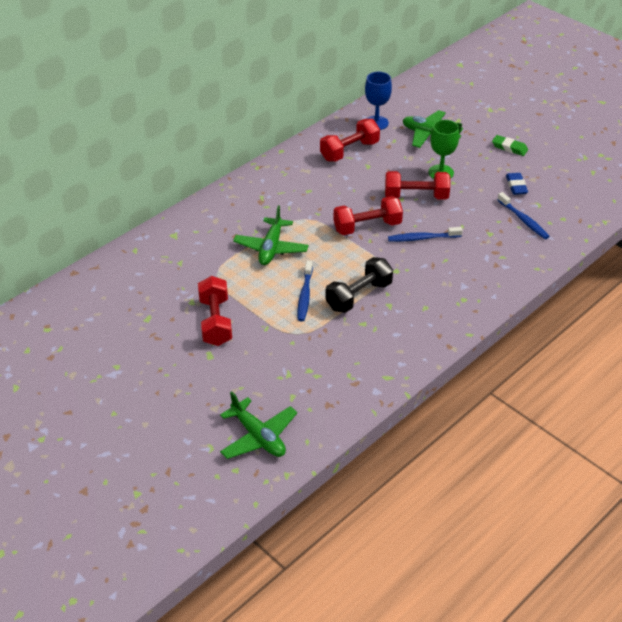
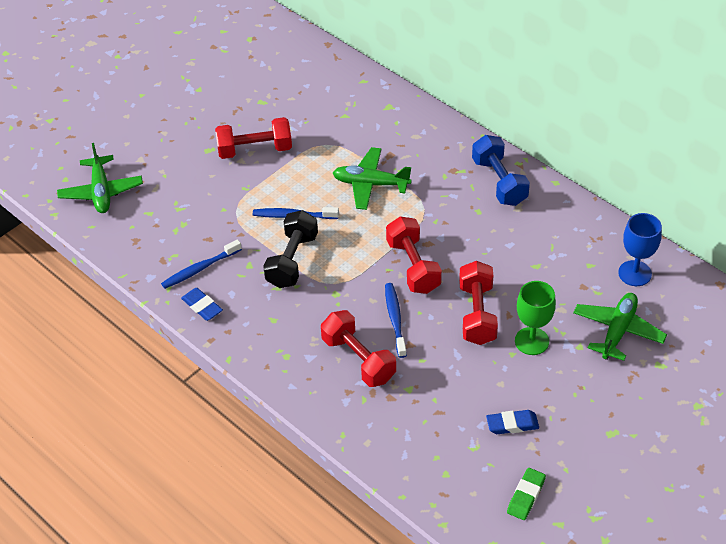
camera: 90 degrees right, 5 degrees up
green plane [220,391,297,459] -> green plane turned 60 degrees counterclockwise [57,143,143,213]
red dumbbell [320,119,380,162] -> red dumbbell moved to [321,310,396,387]
black dumbbell [325,257,393,313] -> black dumbbell turned 60 degrees clockwise [263,210,318,288]
green eraser [492,135,528,156] -> green eraser moved to [507,468,546,520]
blue toothbrush [497,192,550,239] -> blue toothbrush moved to [161,239,242,289]
none -> blue eraser [181,288,223,321]
none -> blue dumbbell [472,135,530,206]

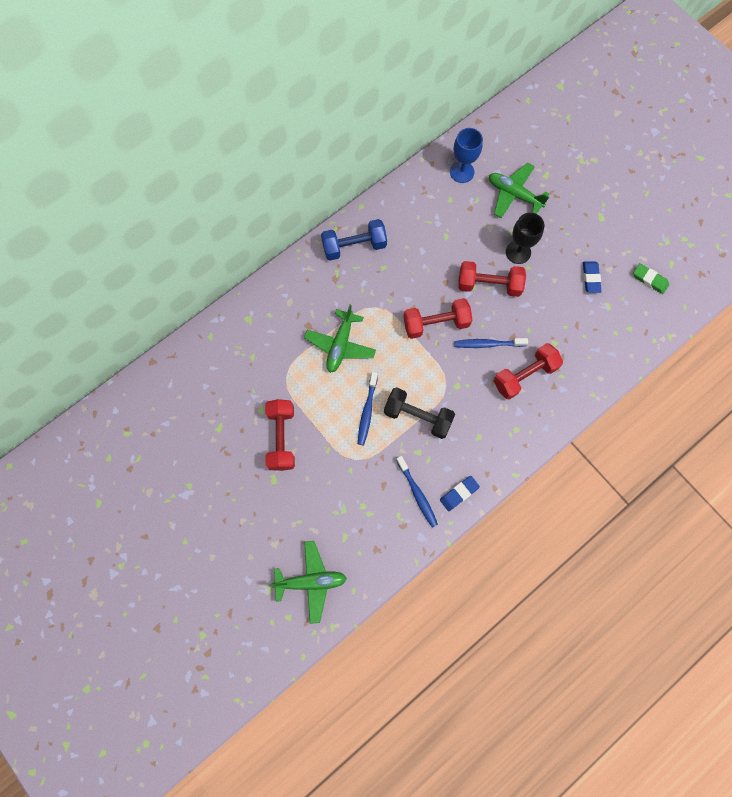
camera: 85 degrees left, 25 degrees up
green goblet [515,281,556,355] -> black goblet [506,213,545,264]

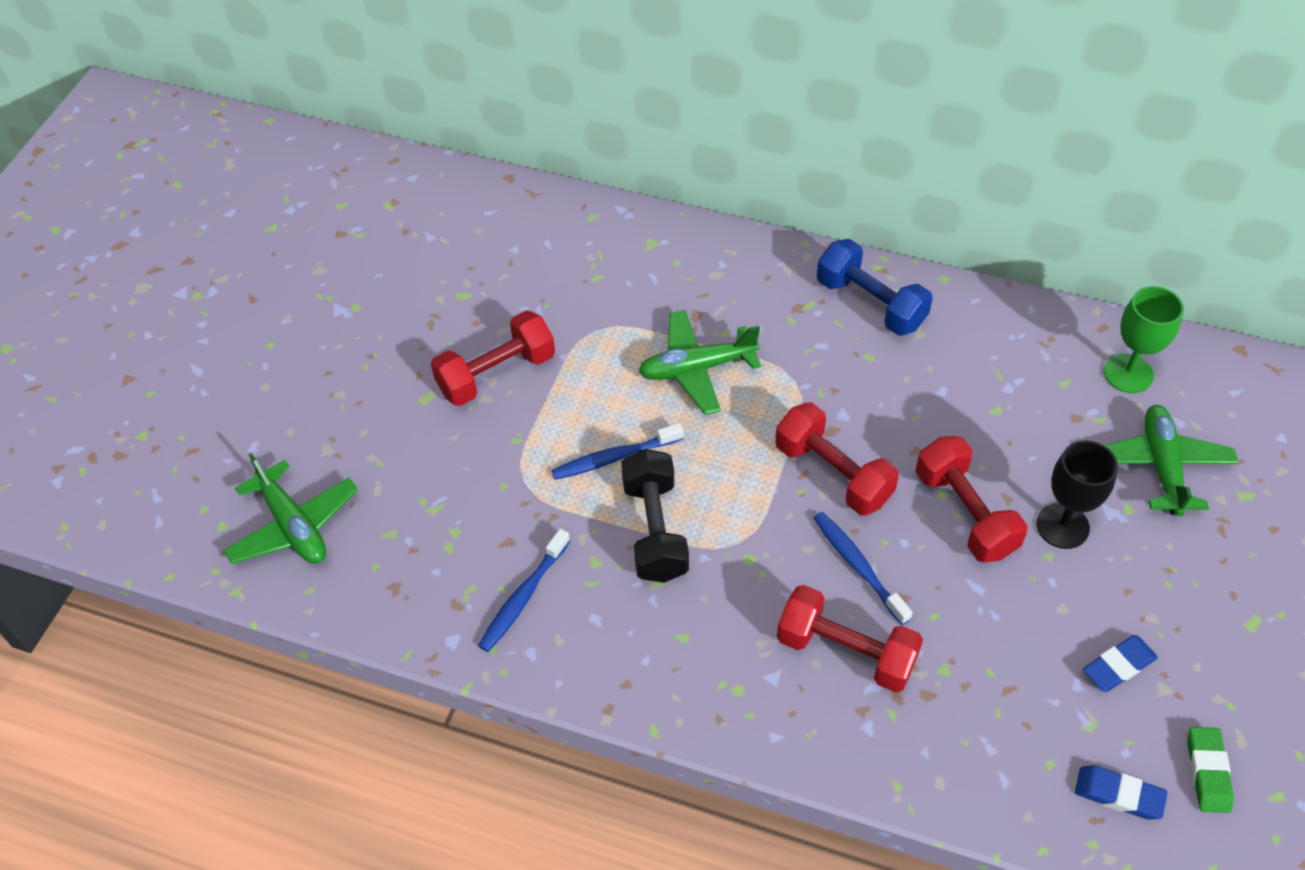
camera: 60 degrees right, 20 degrees down
blue eraser [440,476,480,511] -> blue eraser moved to [1075,765,1168,820]
blue goblet [450,128,483,183] -> green goblet [1104,286,1184,393]

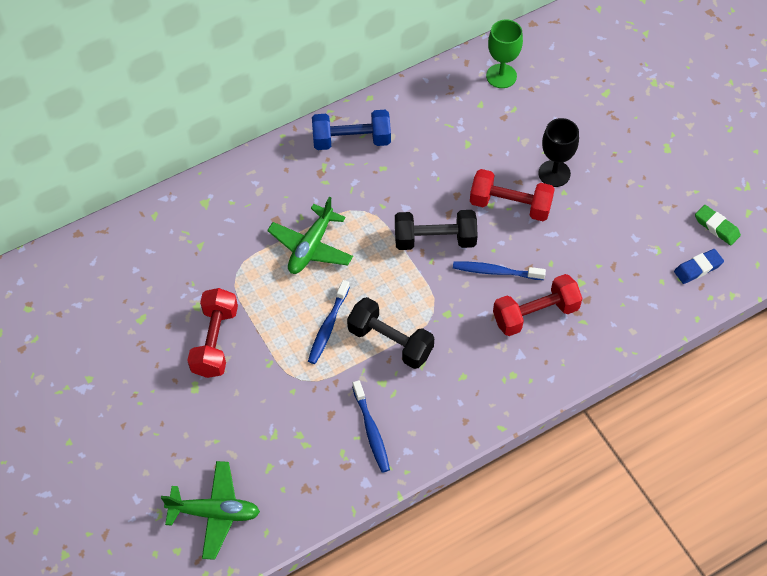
camera: 50 degrees left, 5 degrees up
red dumbbell [775,403,899,515] -> black dumbbell [395,210,478,250]
blue eraser [1083,635,1158,692] -> none
green plane [1104,405,1238,516] -> none

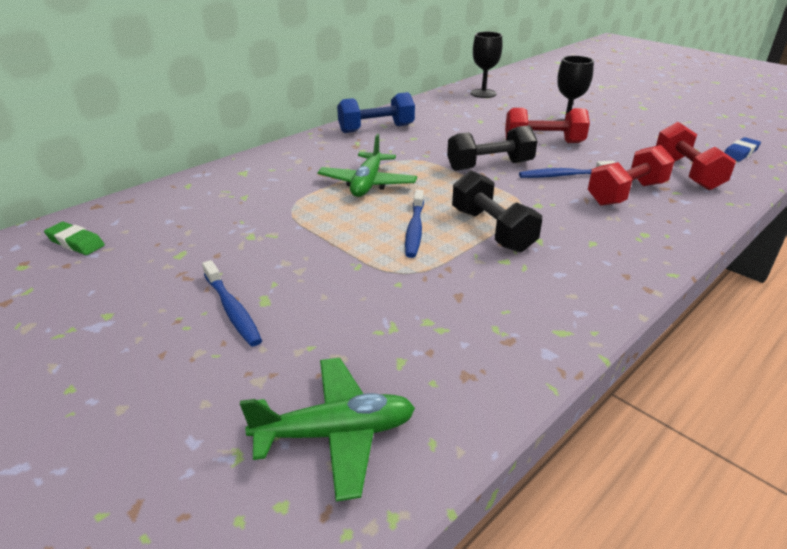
camera: 15 degrees left, 25 degrees down
red dumbbell [187,288,238,378] -> red dumbbell moved to [656,122,736,190]
black dumbbell [347,297,434,369] -> black dumbbell turned 45 degrees clockwise [452,170,542,252]
blue toothbrush [352,380,390,473] -> blue toothbrush moved to [202,260,262,347]
green goblet [486,20,523,88] -> black goblet [471,32,503,98]
green eraser [695,205,741,245] -> green eraser moved to [44,222,105,255]

